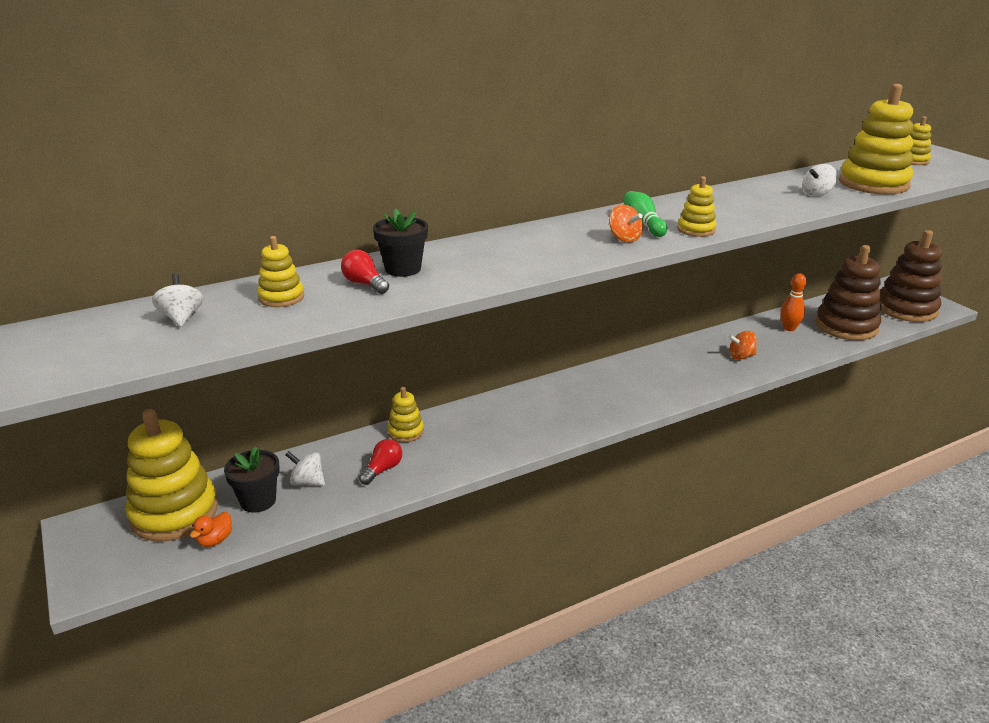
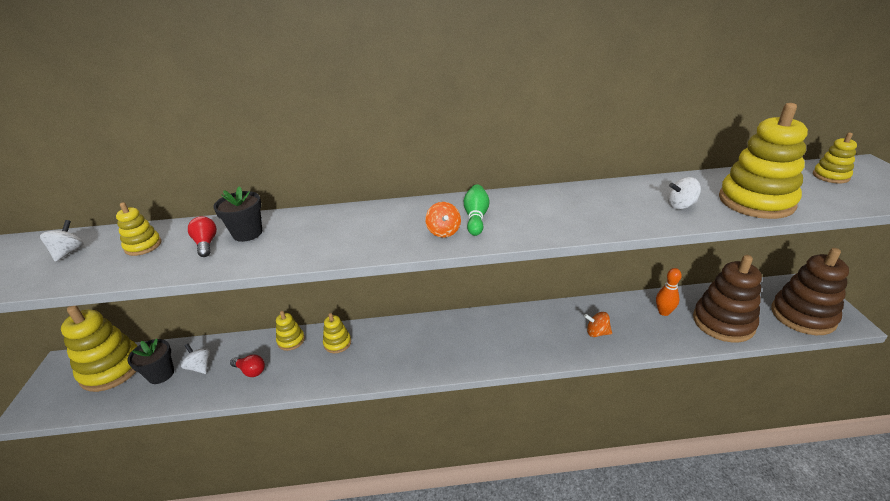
camera: 25 degrees right, 5 degrees up
orange duck [190,512,232,547] -> none
red light bulb [359,439,402,485] -> red light bulb turned 60 degrees clockwise [230,354,265,377]
yellow stacking toy [677,176,717,237] -> yellow stacking toy moved to [323,313,351,353]

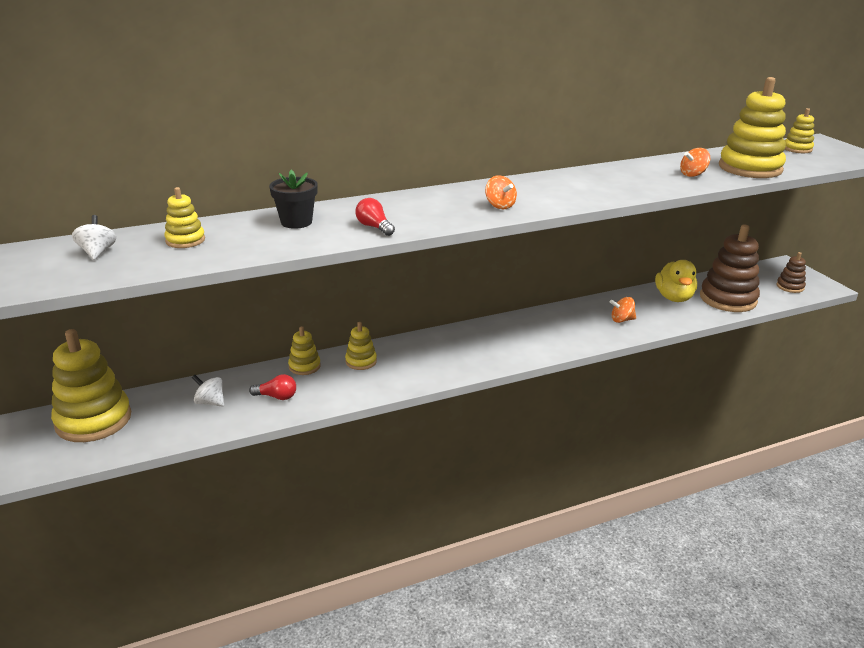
camera: 20 degrees left, 5 degrees down
black flower pot [128,339,174,384] -> none
red light bulb [188,216,217,257] -> red light bulb moved to [356,198,395,236]
green bowling pin [464,184,490,236] -> none
orange bowling pin [656,268,682,316] -> yellow duck [655,260,697,302]
white spinning top [667,177,701,209] -> orange spinning top [680,148,711,177]
brown stacking toy [771,248,849,335] -> brown stacking toy [777,252,806,293], size x0.49

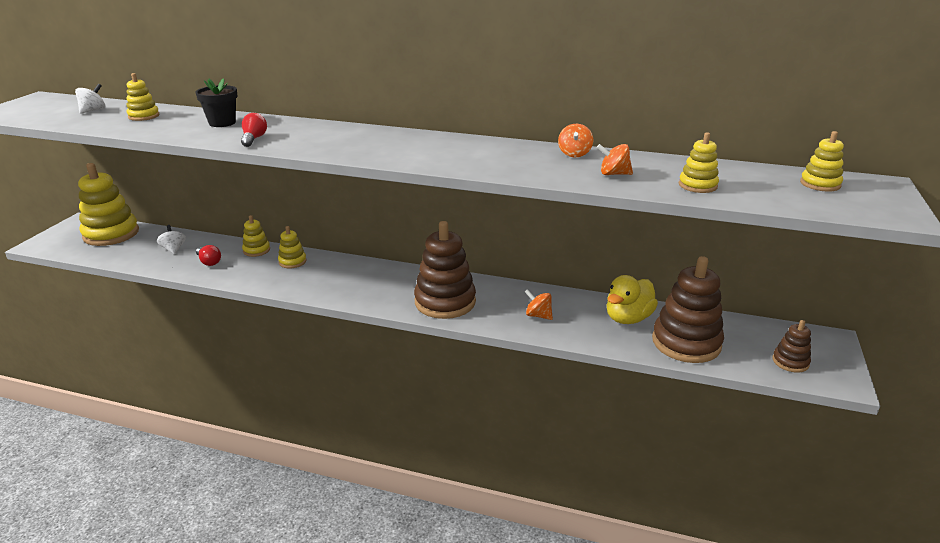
camera: 40 degrees right, 0 degrees up
orange spinning top [485,175,517,209] -> orange spinning top moved to [558,124,593,157]
yellow stacking toy [719,77,786,178] -> yellow stacking toy [679,132,719,193], size x0.49
none -> brown stacking toy [414,221,476,319]

